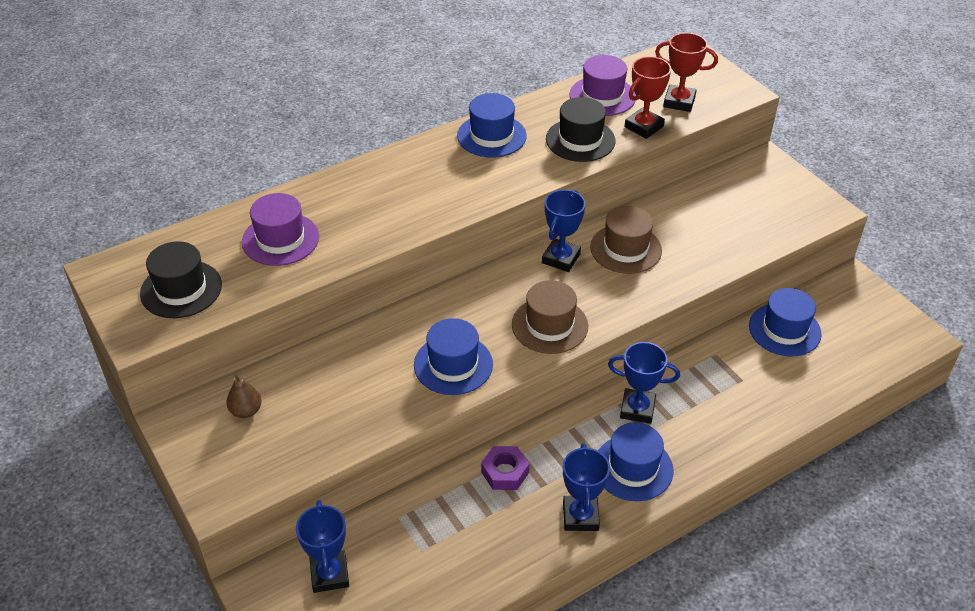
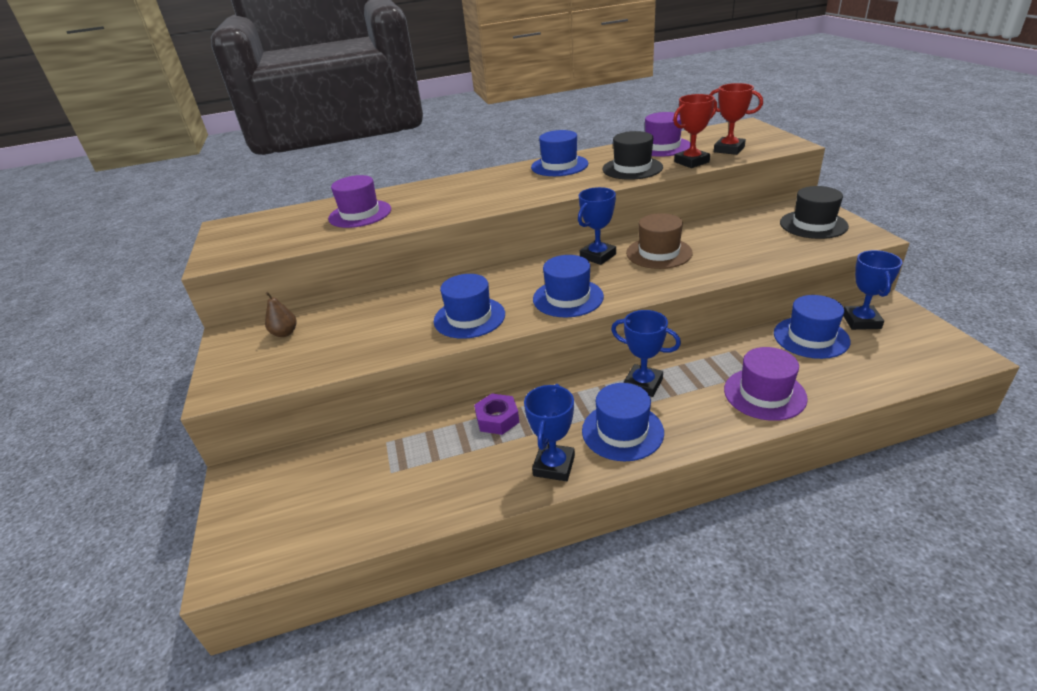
camera: 20 degrees right, 10 degrees down
black hat [140,241,222,318] -> black hat moved to [780,186,849,239]
blue trophy [296,500,349,593] -> blue trophy moved to [843,250,902,330]
brown hat [512,280,588,354] -> blue hat [533,255,604,317]
none -> purple hat [724,347,808,421]

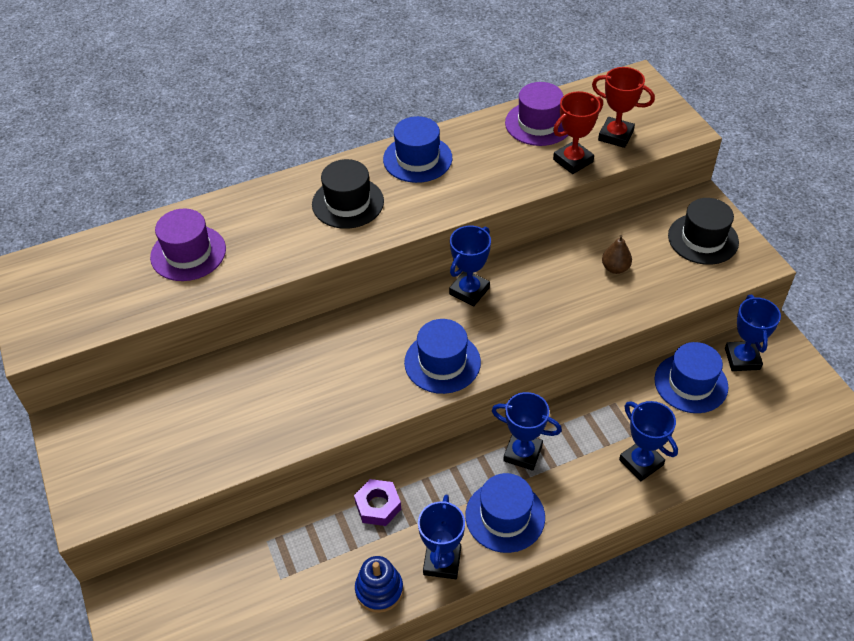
camera: 10 degrees left, 15 degrees up
brown pear [265,292,297,337] -> brown pear moved to [602,235,632,274]
blue hat [434,274,505,339] -> none
black hat [602,131,663,180] -> black hat moved to [312,159,384,229]
brown hat [626,213,693,269] -> none
purple hat [724,347,808,421] -> blue trophy [619,401,678,481]
none -> blue stacking toy [355,556,403,613]

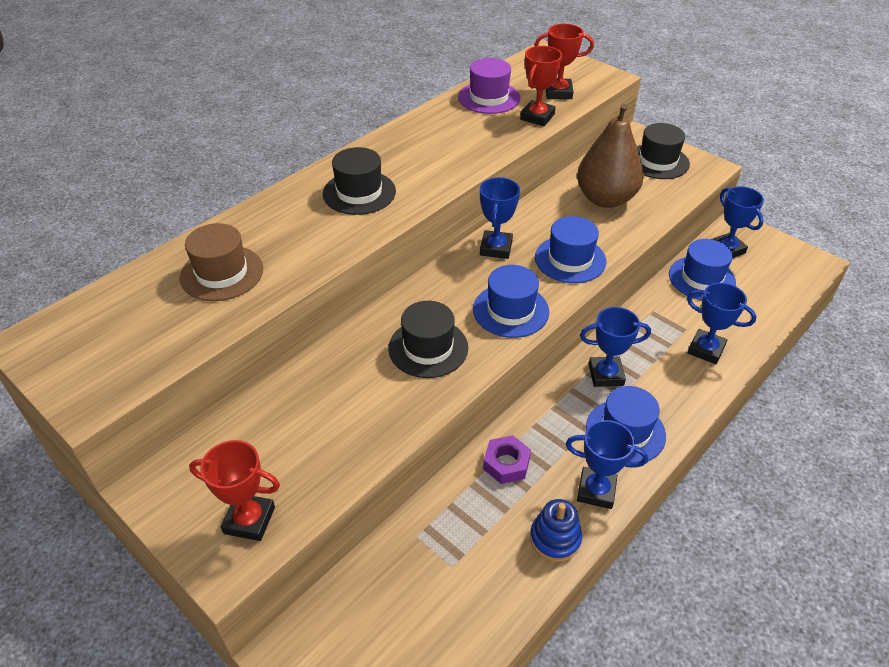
camera: 25 degrees left, 5 degrees down
purple hat [150,209,226,281] -> brown hat [180,223,263,301]
blue hat [383,116,452,183] -> blue hat moved to [535,216,606,283]
blue trophy [418,495,465,579] -> blue trophy turned 60 degrees counterclockwise [566,420,648,509]
brown pear [602,235,632,274] -> brown pear [577,103,644,208], size x2.36
none -> red trophy [189,440,280,541]
none -> black hat [388,301,468,378]

